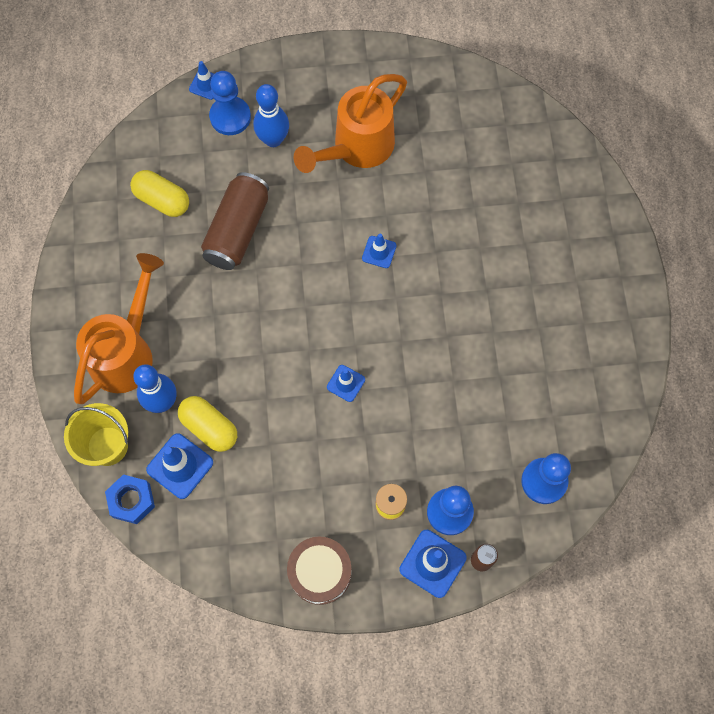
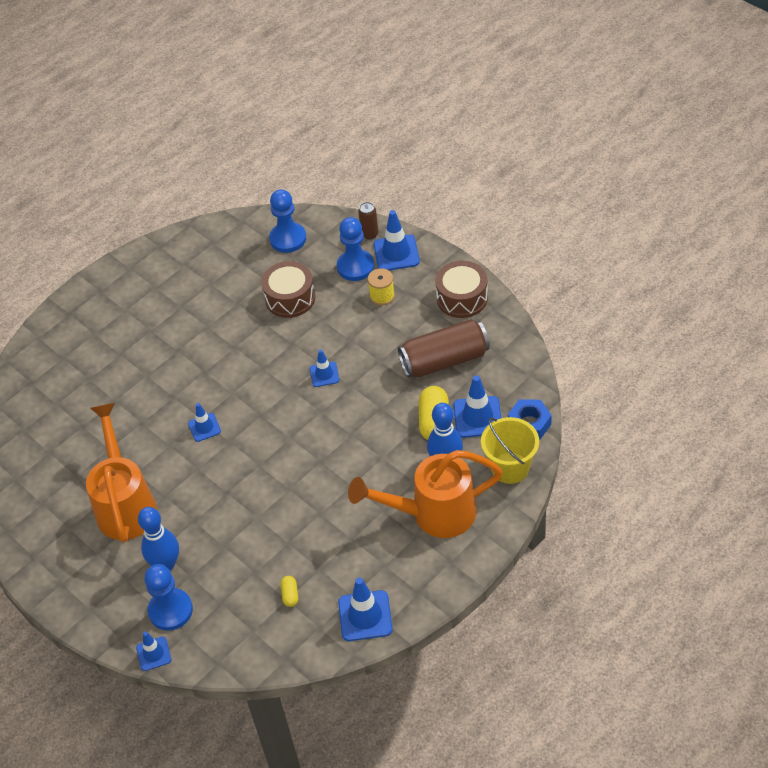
camera: 125 degrees left, 20 degrees down
yellow capsule [130,170,189,217] -> yellow capsule [280,576,298,607], size x0.50
brown can [201,172,269,270] -> brown can moved to [398,319,490,378]
orange watering can [293,74,407,173] -> orange watering can turned 105 degrees counterclockwise [86,403,157,543]
none -> brown drum [261,261,315,318]
none -> blue traffic cone [338,578,393,641]

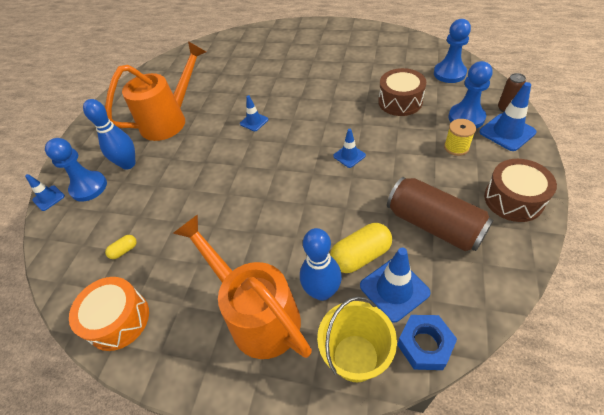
camera: 60 degrees right, 0 degrees up
blue traffic cone [338,578,393,641] -> orange drum [69,277,149,351]

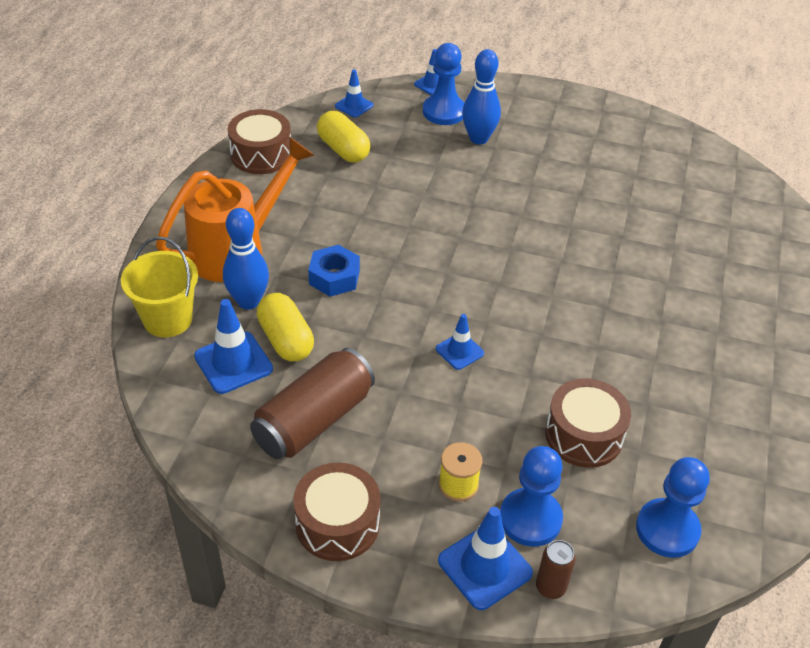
camera: 85 degrees right, 5 degrees down
orange drum [69,277,149,351] -> brown drum [228,109,291,174]
orange watering can [105,41,206,141] -> none
yellow capsule [105,235,137,259] -> yellow capsule [317,111,370,163], size x2.01
blue traffic cone [240,95,268,131] -> blue traffic cone moved to [335,69,373,117]
blue nut [397,315,457,370] -> blue nut moved to [308,245,360,297]

